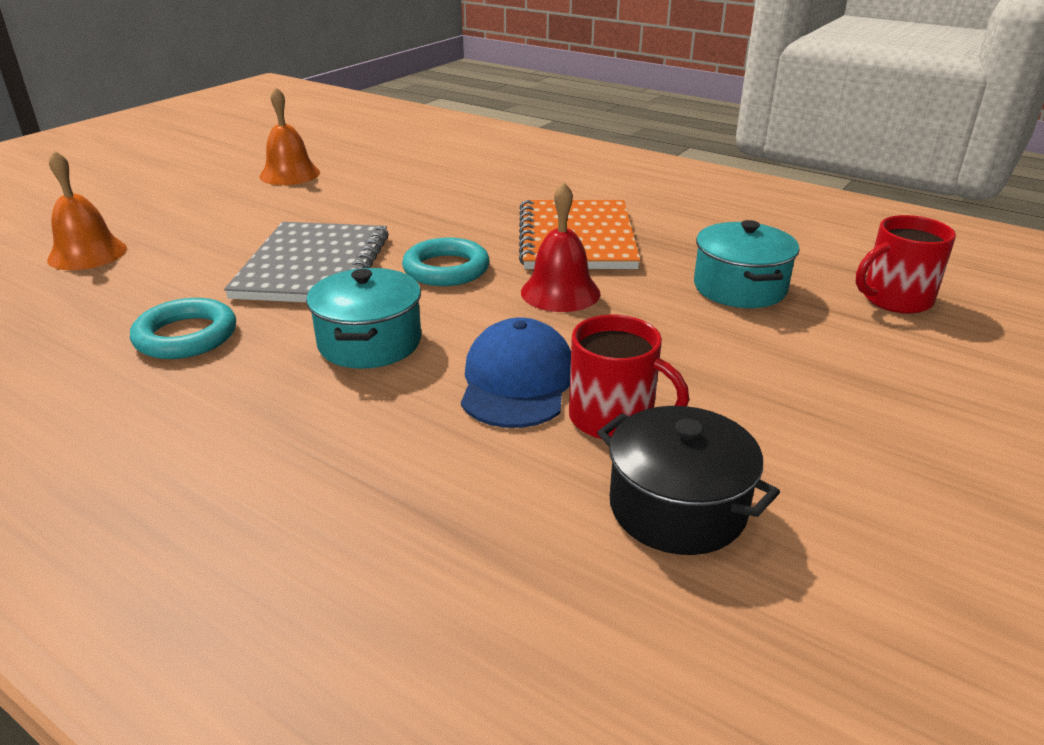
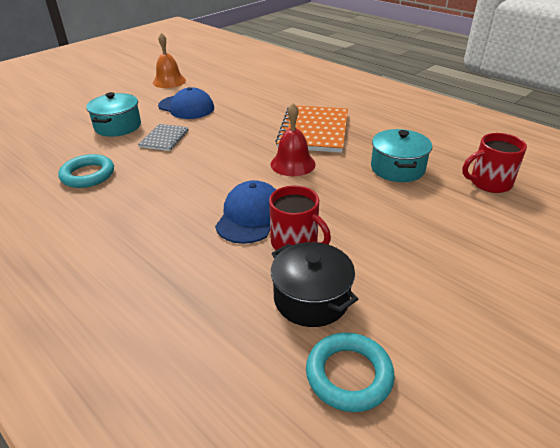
camera: 10 degrees right, 5 degrees up
orange bell [47,150,127,270] -> none
grey notebook [224,222,389,303] -> grey notebook [138,124,189,151], size x0.53
turquoise pot [306,268,421,369] -> turquoise pot moved to [87,92,141,137]
turquoise ring [402,238,489,286] -> turquoise ring moved to [306,332,395,412]
none -> blue cap [158,87,214,119]

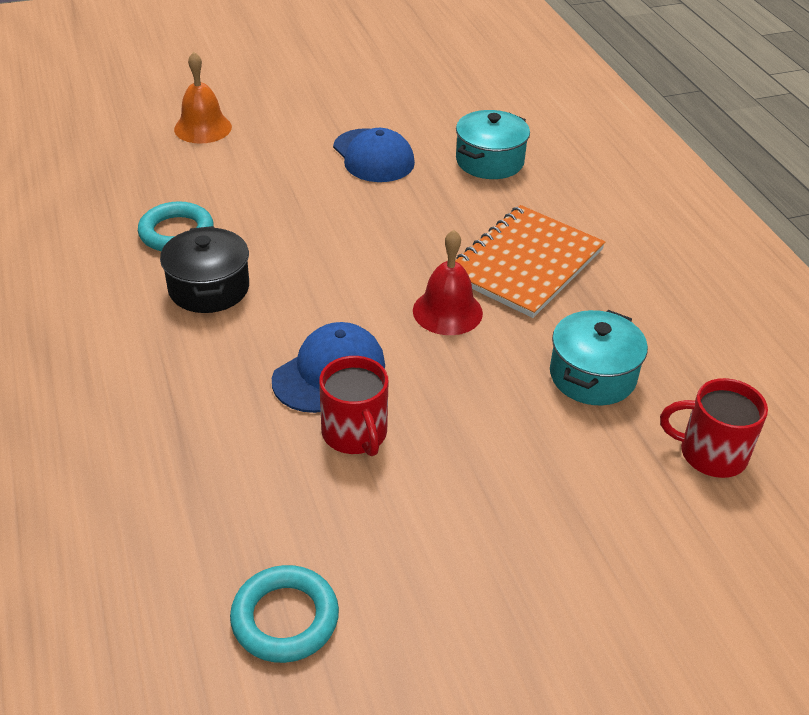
camera: 25 degrees right, 5 degrees up
turquoise pot [87,92,141,137] -> turquoise pot moved to [456,110,530,179]
grey notebook [138,124,189,151] -> none
orange bell [153,33,186,88] -> orange bell moved to [174,52,232,144]
black pot [271,242,358,327] -> black pot moved to [160,226,249,313]

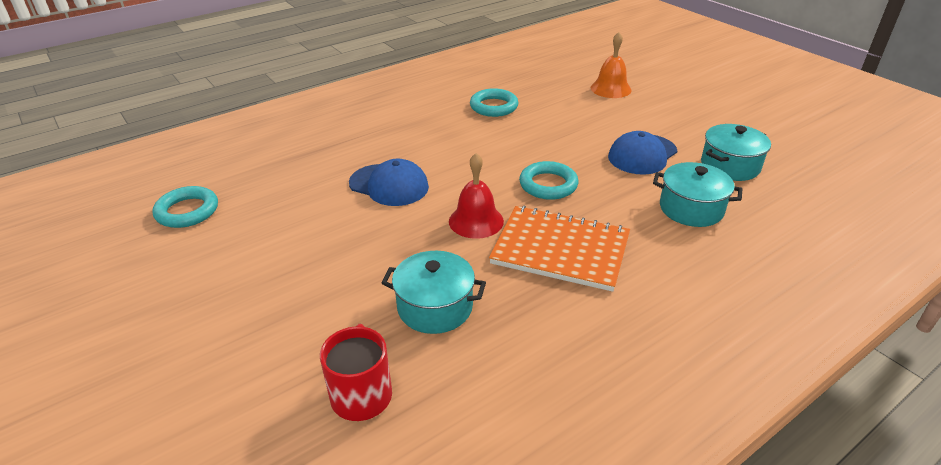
camera: 75 degrees right, 5 degrees down
black pot [160,226,249,313] -> none
red mug [319,356,388,456] -> none
none -> turquoise ring [519,161,578,200]
none -> turquoise pot [701,124,771,181]

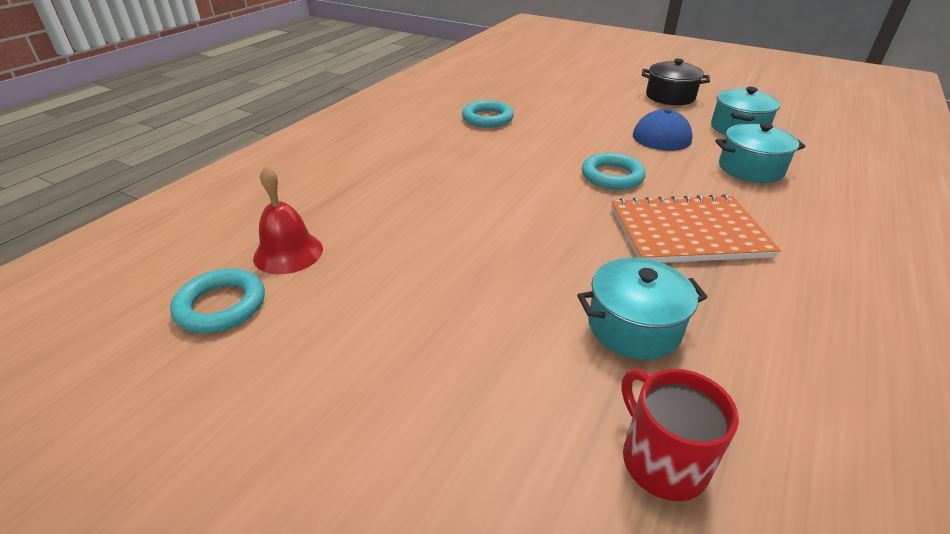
camera: 25 degrees left, 0 degrees up
blue cap [349,159,429,206] -> none
red bell [449,153,504,239] -> red bell moved to [253,166,323,274]
orange bell [591,32,631,98] -> none
none -> black pot [642,59,710,105]

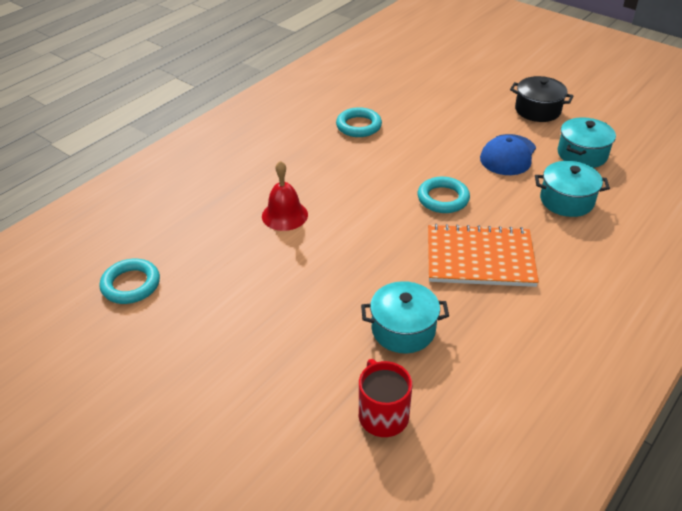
camera: 10 degrees right, 5 degrees up
red bell [253,166,323,274] -> red bell moved to [262,161,308,231]

